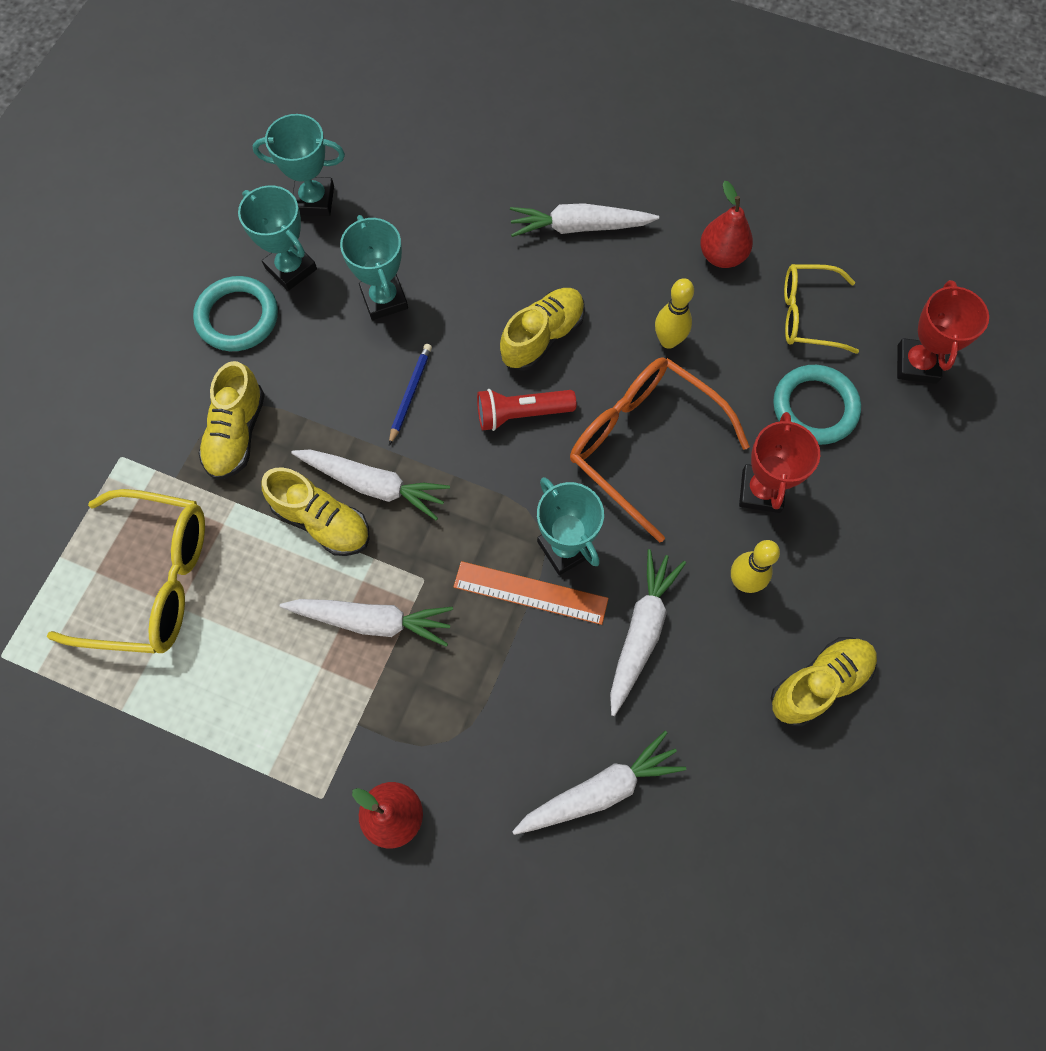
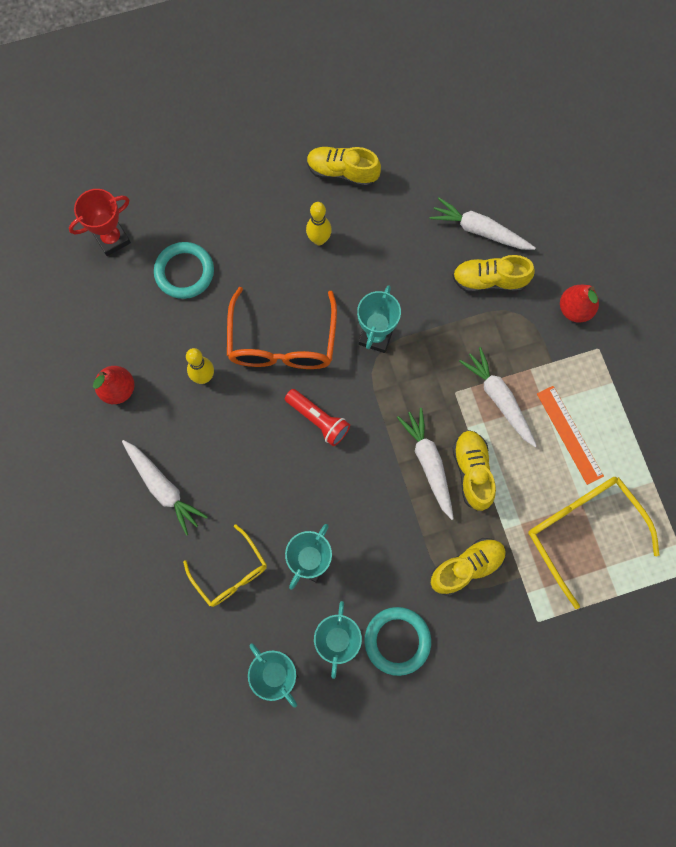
camera: 130 degrees left, 5 degrees up
blue pencil [389,344,432,445] -> none
orange ruler [454,561,608,625] -> orange ruler moved to [537,386,604,485]
yellow shoe [500,288,585,371] -> yellow shoe moved to [452,255,535,293]
white carrot [610,549,686,716] -> none
red trophy [739,412,820,513] -> none
yellow glasses [784,264,859,354] -> yellow glasses moved to [183,524,267,607]

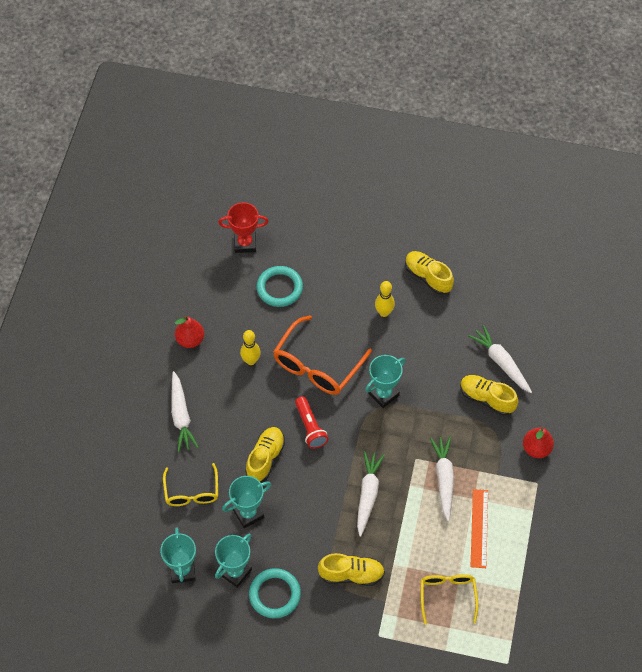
camera: 30 degrees right, 15 degrees down
yellow shoe [452,430,496,511] -> yellow shoe moved to [245,427,285,482]
yellow glasses [528,477,659,609] -> yellow glasses [421,574,478,625], size x0.63

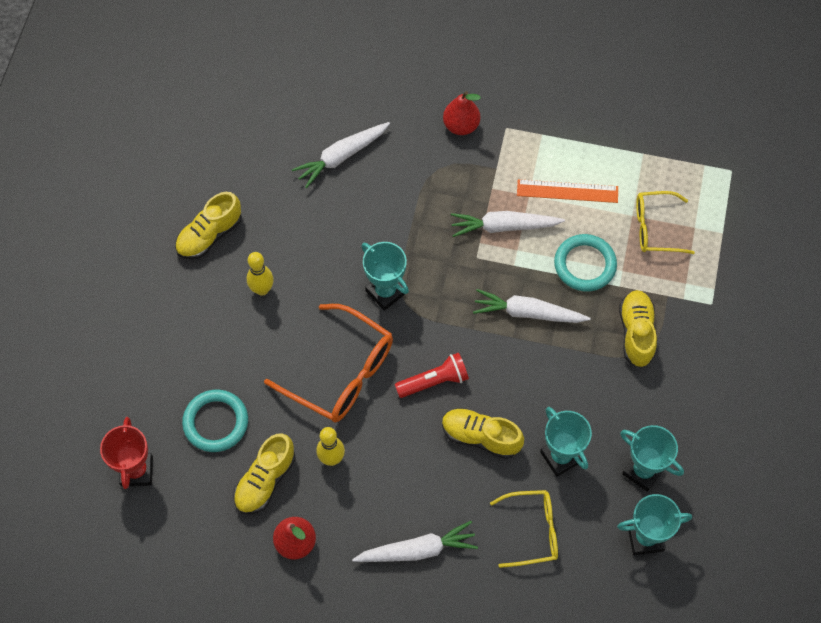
camera: 90 degrees left, 5 degrees up
turquoise ring [249,568,301,618] -> turquoise ring moved to [554,234,617,291]
yellow shoe [460,375,518,416] -> yellow shoe moved to [233,433,296,514]

